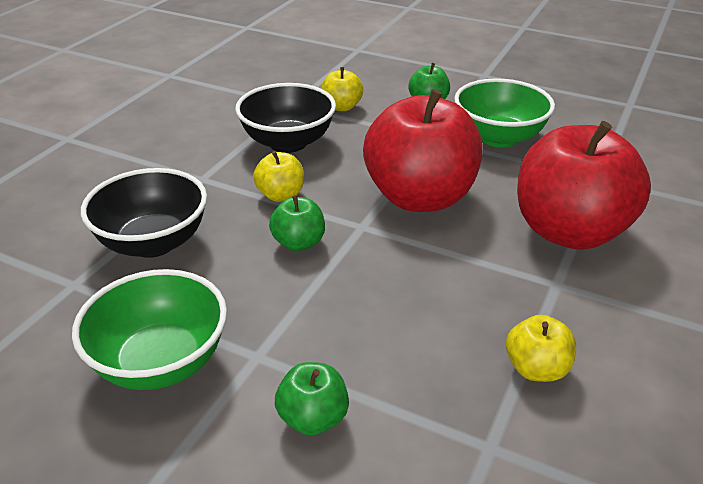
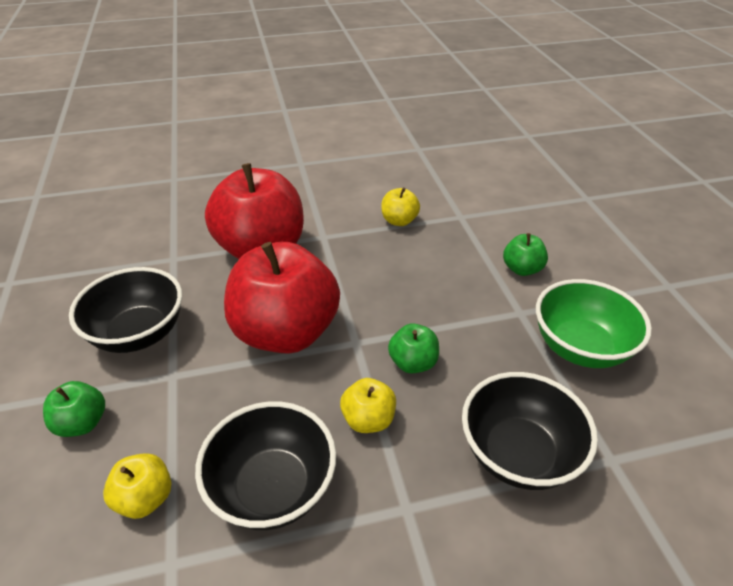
camera: 130 degrees left, 5 degrees up
green bowl [454,78,555,148] -> black bowl [69,267,182,353]

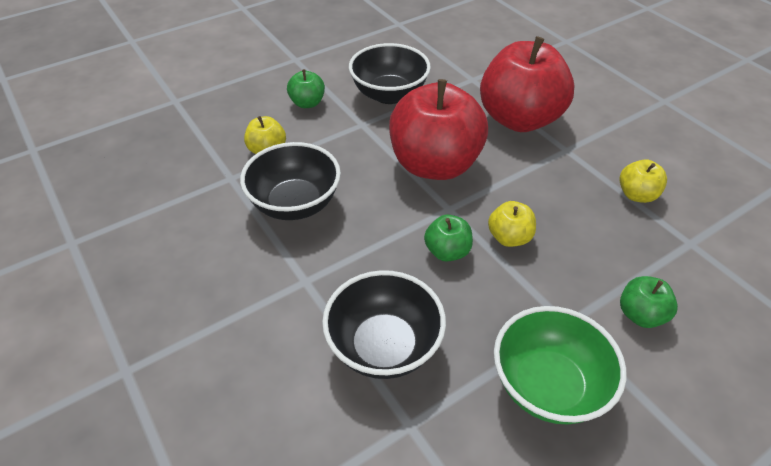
camera: 70 degrees right, 5 degrees up
yellow apple [340,378,396,433] -> yellow apple moved to [488,201,536,247]

